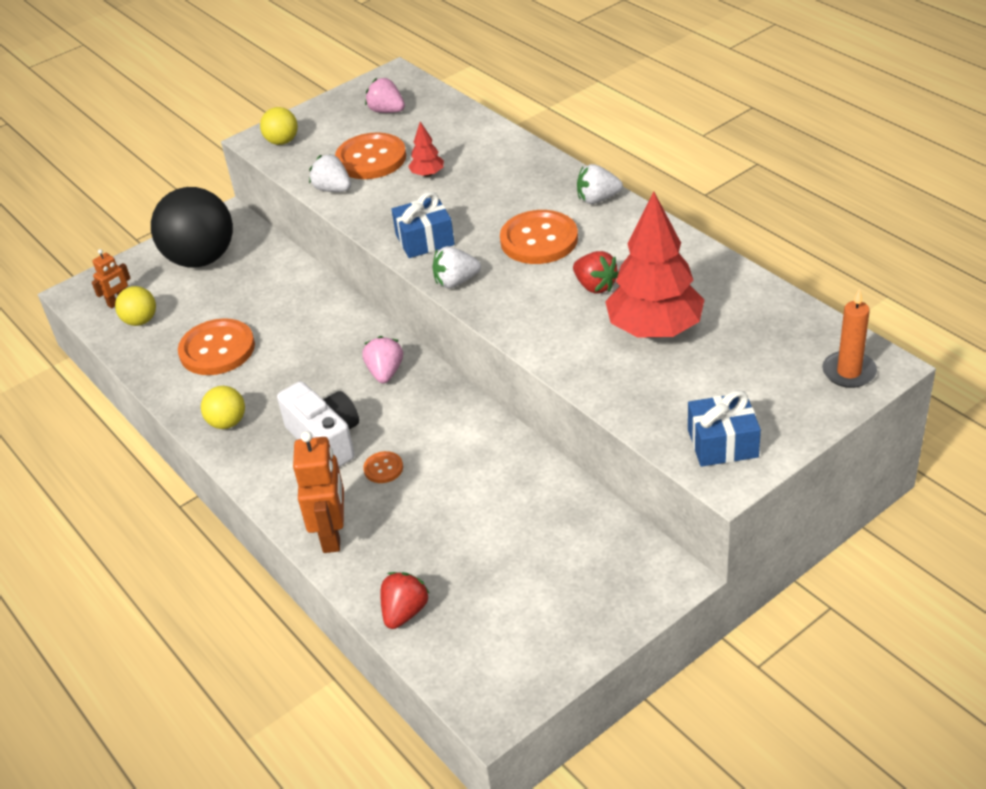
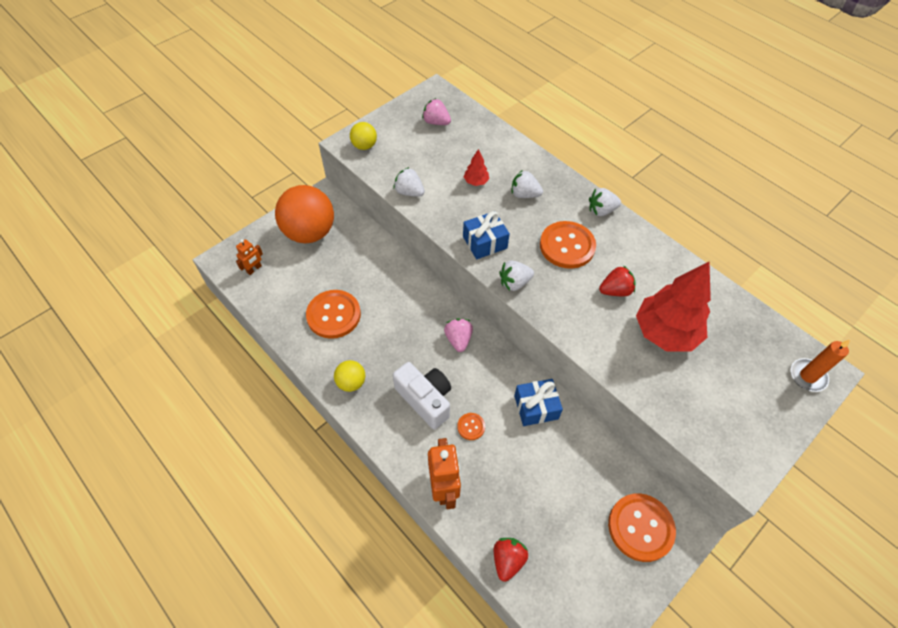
camera: 10 degrees left, 15 degrees up
yellow ball [115,286,156,326] -> none
black ball [151,187,233,268] -> orange ball [275,185,334,243]
orange button [335,132,406,179] -> orange button moved to [608,493,676,562]
red strawberry [573,251,619,294] -> red strawberry turned 60 degrees counterclockwise [599,265,636,296]
blue gift [688,390,761,467] -> blue gift moved to [514,379,563,426]
none -> white strawberry [512,170,543,198]

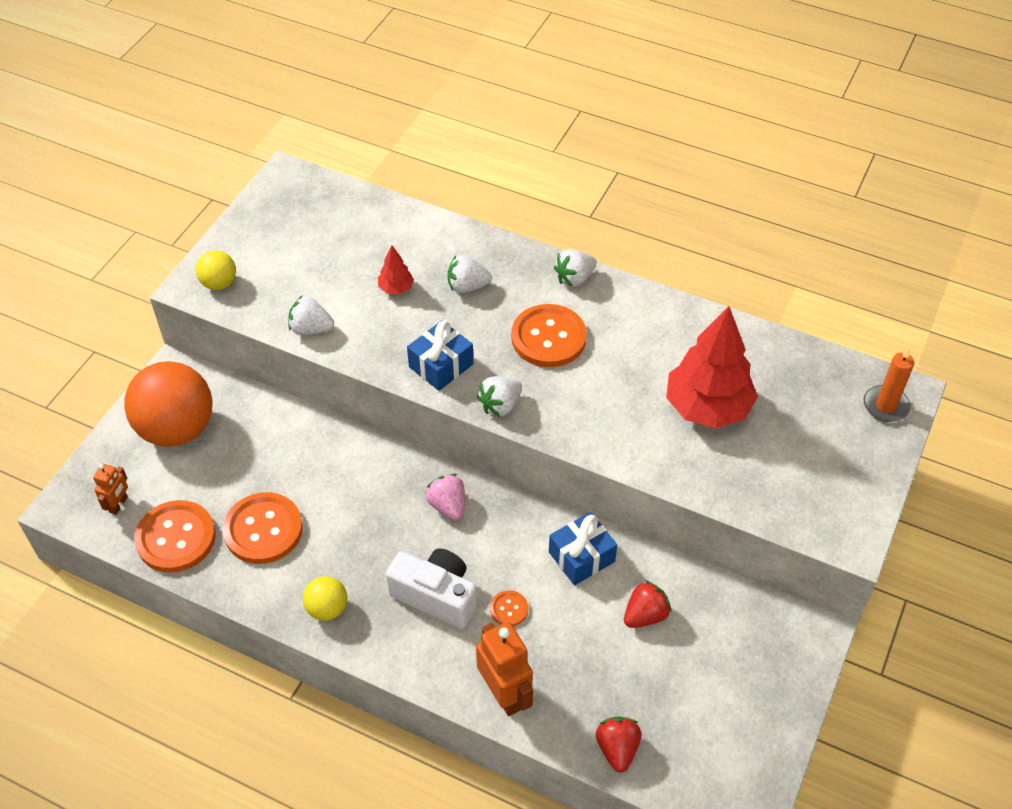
camera: 20 degrees left, 5 degrees down
pink strawberry [422,98,451,125] -> none
red strawberry [599,265,636,296] -> red strawberry moved to [624,580,671,628]
orange button [608,493,676,562] -> orange button moved to [135,500,216,572]

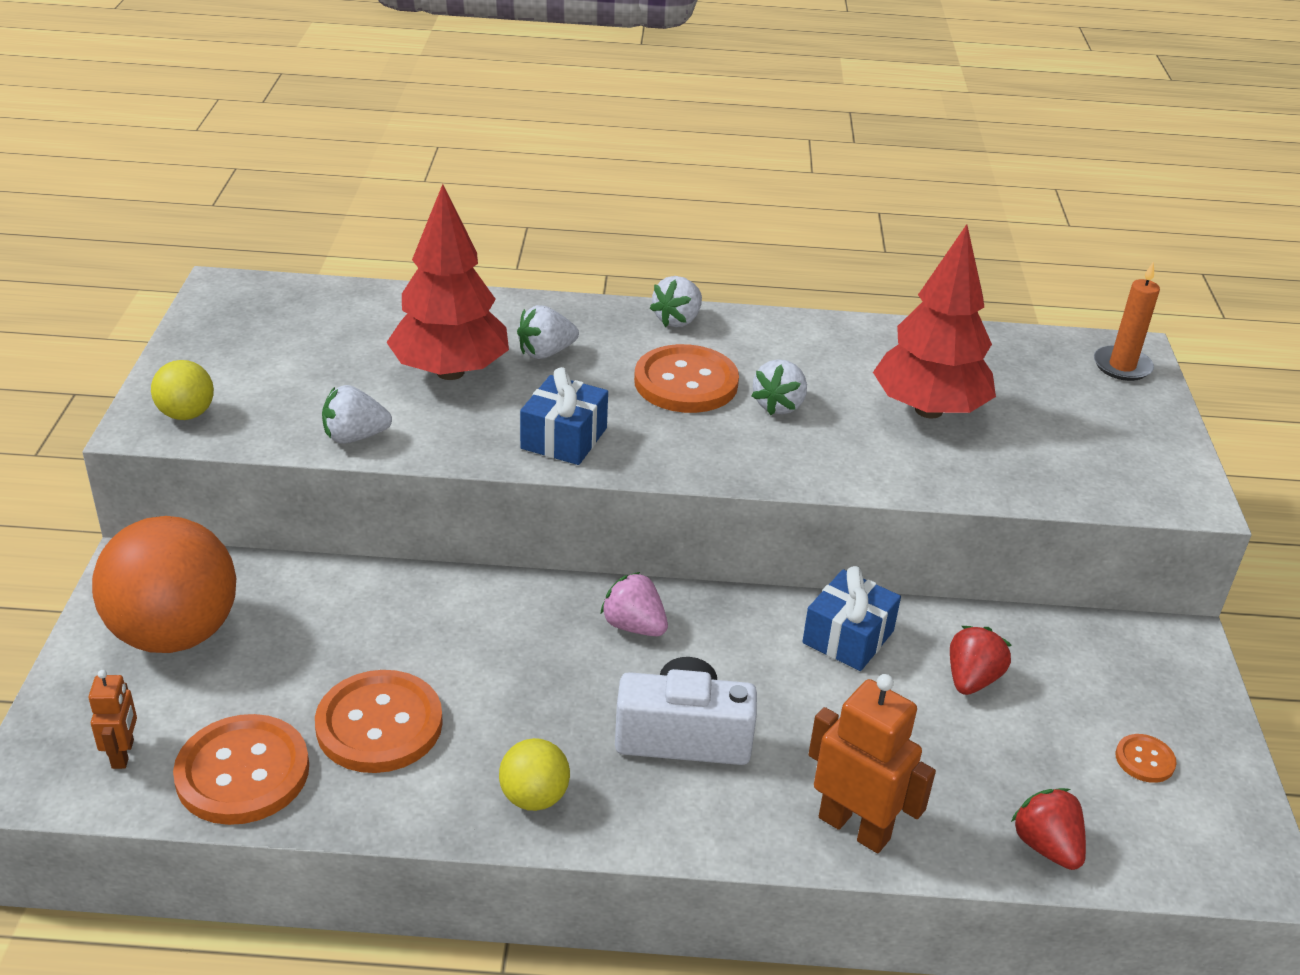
camera: 25 degrees left, 15 degrees down
red tree [378,246,414,294] -> red tree [386,184,509,380], size x2.30
white strawberry [477,376,522,417] -> white strawberry moved to [751,359,807,415]
orange button [490,590,528,626] -> orange button moved to [1115,734,1177,783]

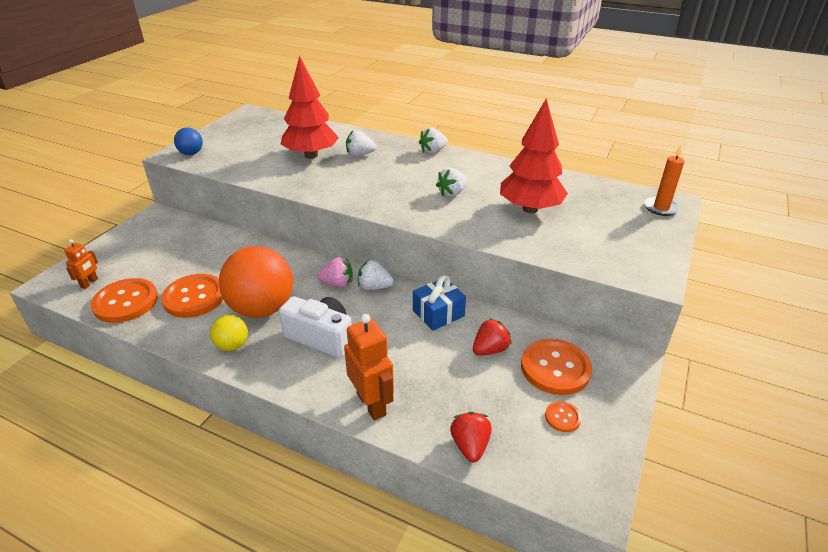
camera: 25 degrees right, 0 degrees up
orange ball [92,516,236,653] -> orange ball moved to [219,246,293,318]
yellow ball [151,360,214,420] -> blue ball [174,128,203,155]
white strawberry [322,385,392,444] -> white strawberry moved to [358,260,394,290]
blue gift [520,367,608,465] -> none
pink strawberry [600,572,668,636] -> pink strawberry turned 120 degrees clockwise [317,257,353,288]
orange button [634,344,739,413] -> orange button moved to [521,338,592,395]

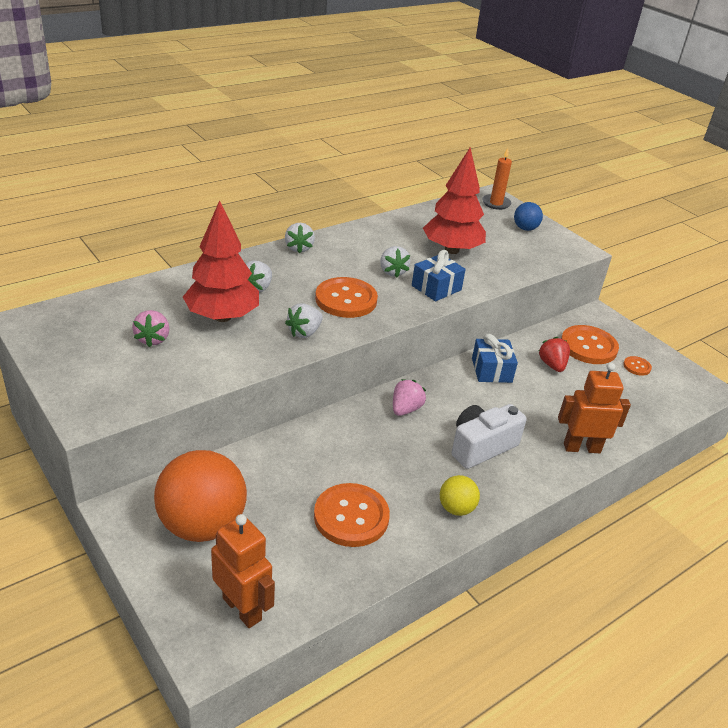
camera: 65 degrees left, 0 degrees up
orange robot [64,239,98,289] -> orange robot [211,514,275,628], size x1.80
orange button [91,278,158,323] -> orange button moved to [315,277,378,318]
blue ball [174,128,203,155] -> blue ball moved to [514,202,543,231]
orange ball [219,246,293,318] -> orange ball moved to [154,450,247,542]
white strawberry [358,260,394,290] -> white strawberry moved to [285,303,323,338]
red strawberry [450,412,492,462] -> none
none -> pink strawberry [132,310,169,347]
none -> blue gift [412,250,466,301]

